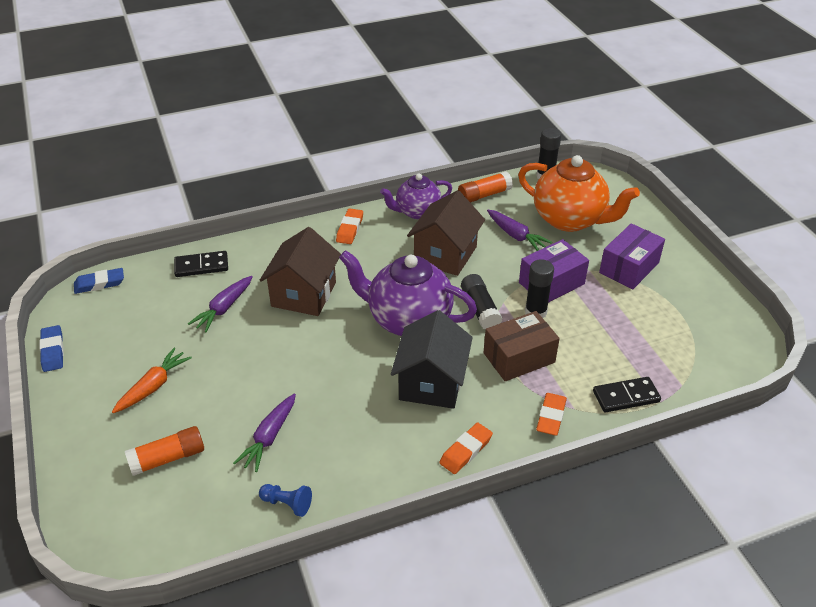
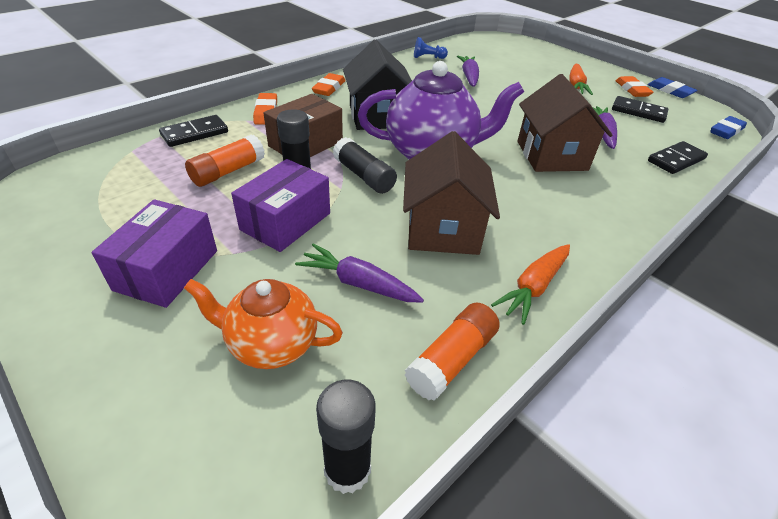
camera: 155 degrees right, 0 degrees up
orange glue stick [125,426,204,476] -> orange glue stick moved to [185,135,265,187]
orange eraser [336,208,363,244] -> orange eraser moved to [616,76,654,97]
purple teapot [380,173,452,219] -> orange carrot [491,244,570,325]
orange teapot [518,155,640,232] -> orange teapot [184,279,343,369], size x0.62
none -> black domino [612,96,668,123]

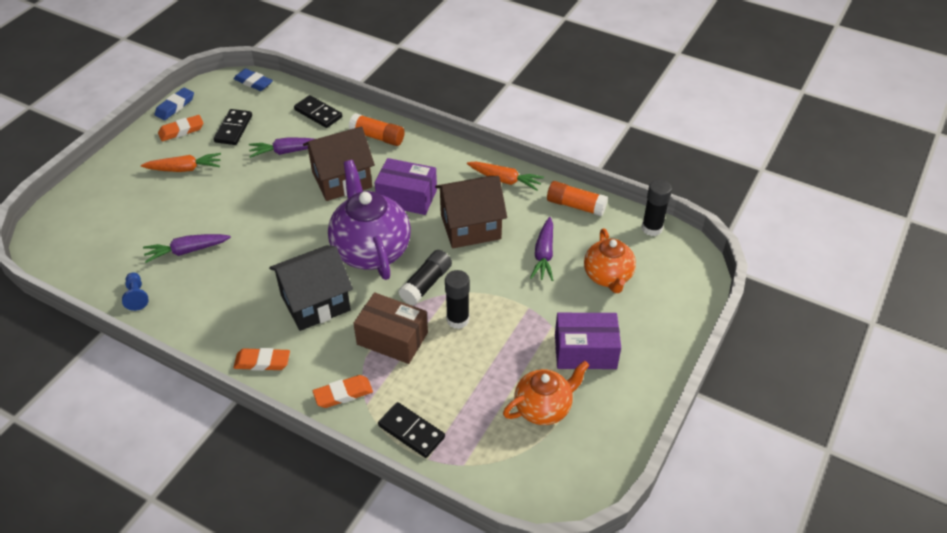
camera: 105 degrees left, 5 degrees up
orange glue stick [185,135,265,187] -> orange glue stick moved to [349,113,405,146]
purple box [231,159,330,252] -> purple box moved to [374,158,437,215]
none -> orange teapot [503,361,589,425]

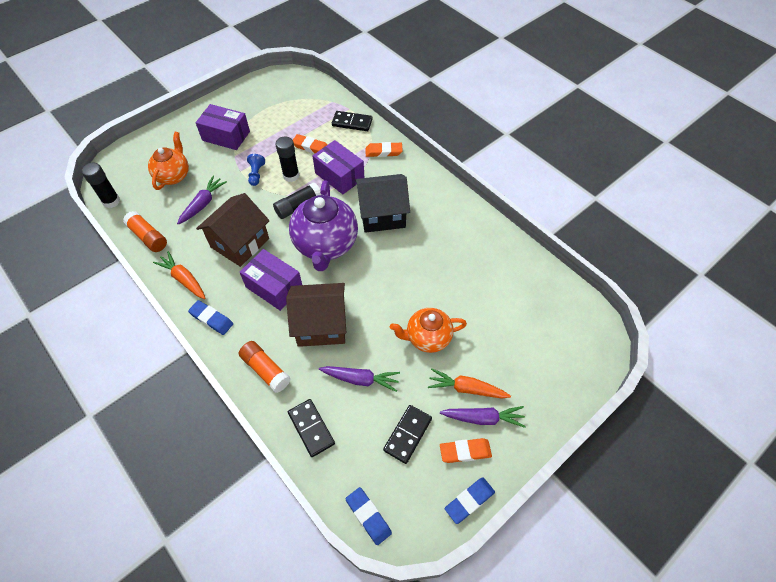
camera: 160 degrees left, 10 degrees up
blue pawn [122,272,149,311] -> blue pawn moved to [247,154,265,186]
purple carrot [143,234,231,263] -> purple carrot moved to [440,406,526,428]
orange eraser [233,348,290,371] -> orange eraser moved to [293,134,327,154]
brown box [353,292,428,364] -> purple box [312,140,364,194]
black domino [378,402,445,458] -> black domino turned 45 degrees counterclockwise [332,111,373,131]
brown house [435,176,507,248] -> brown house turned 60 degrees counterclockwise [196,193,270,267]
orange teapot [503,361,589,425] -> orange teapot moved to [390,308,467,353]
none -> blue eraser [188,300,233,335]

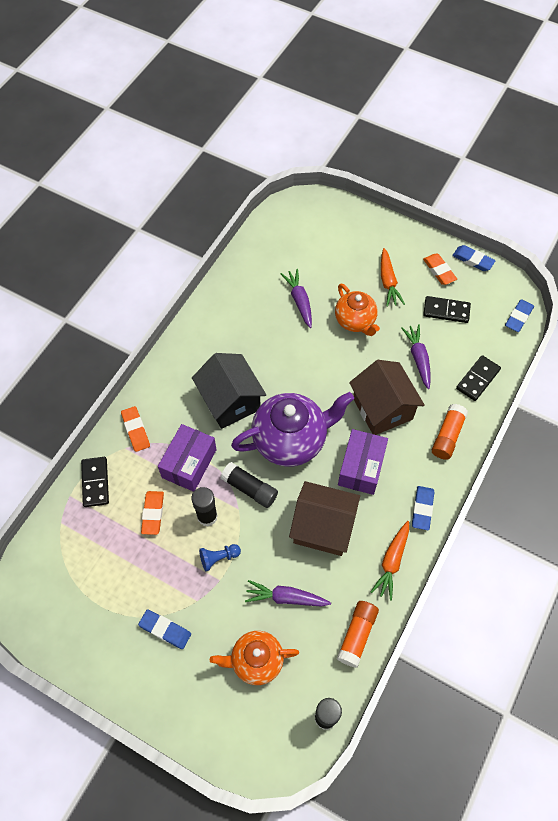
camera: 110 degrees left, 5 degrees up
purple box [196,104,250,150] -> blue eraser [138,609,191,649]
purple carrot [440,406,526,428] -> purple carrot moved to [281,269,312,328]

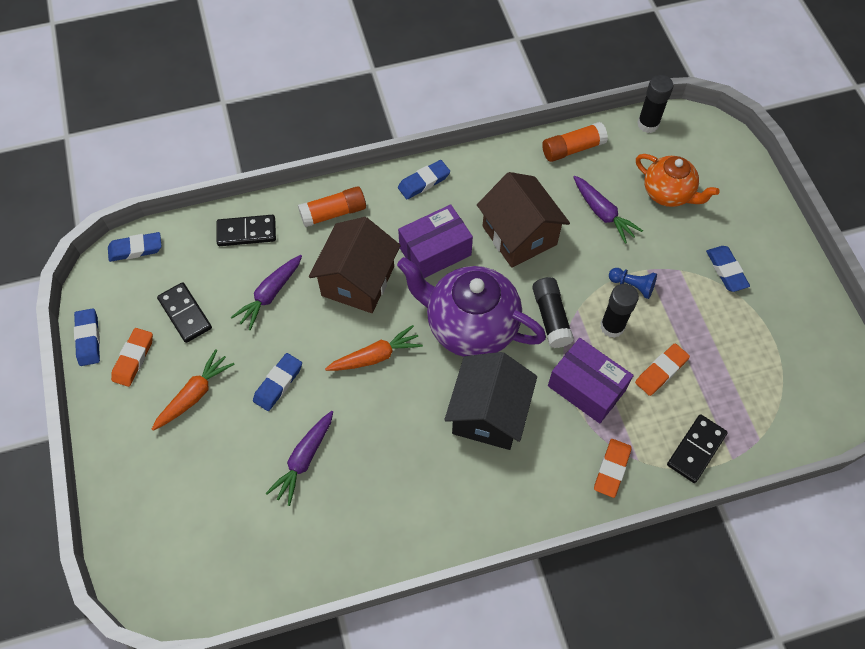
camera: 135 degrees left, 0 degrees up
purple box [158,424,217,492] -> purple box turned 60 degrees clockwise [548,338,634,423]
orange teapot [335,283,380,336] -> blue eraser [253,353,302,411]
orange carrot [371,521,409,600] -> orange carrot moved to [325,325,423,371]

